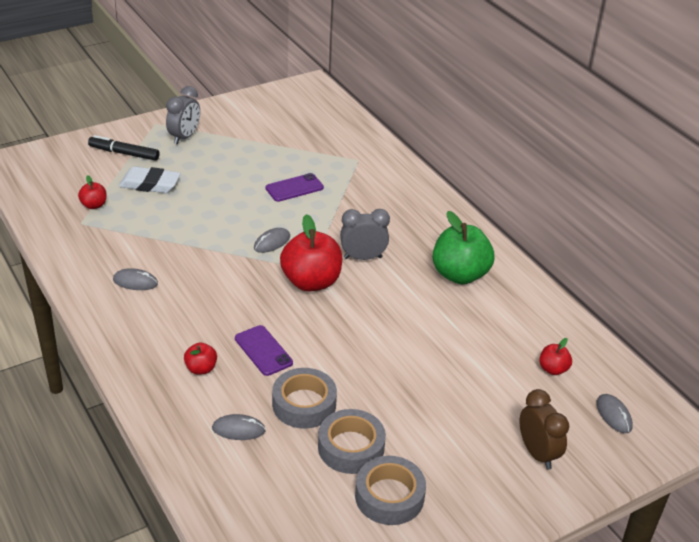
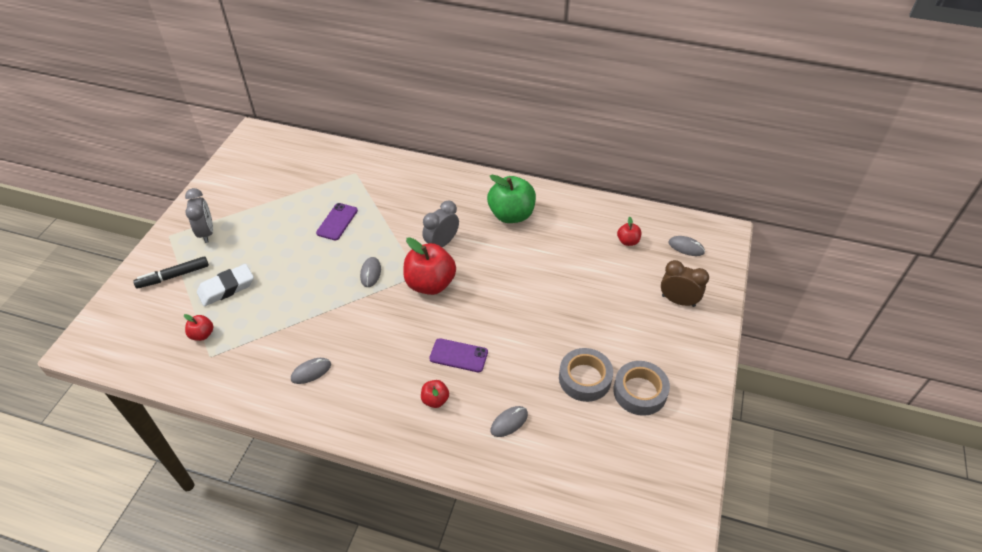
camera: 40 degrees left, 10 degrees up
grey tape [272,368,337,429] -> none

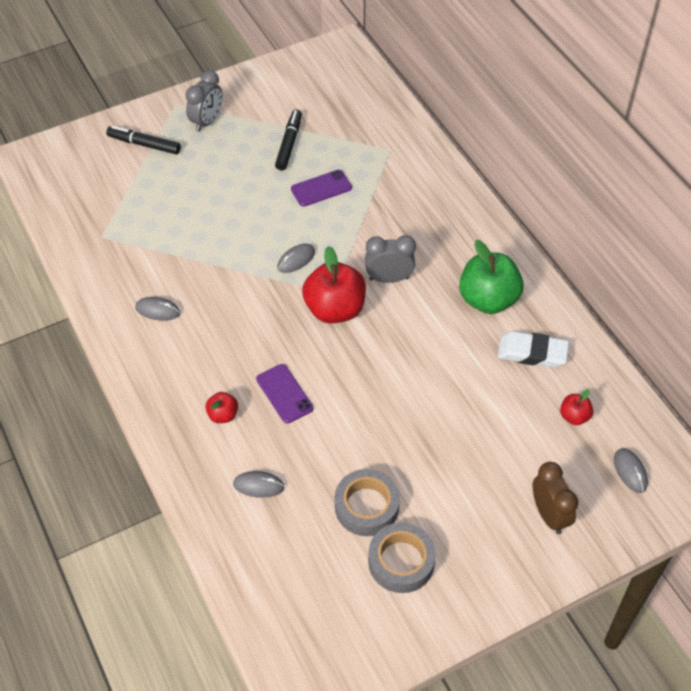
camera: 45 degrees right, 5 degrees up
red apple [184,314,213,341] -> none
white eraser [197,264,254,306] -> white eraser moved to [497,331,569,368]
none -> black marker [275,109,302,170]

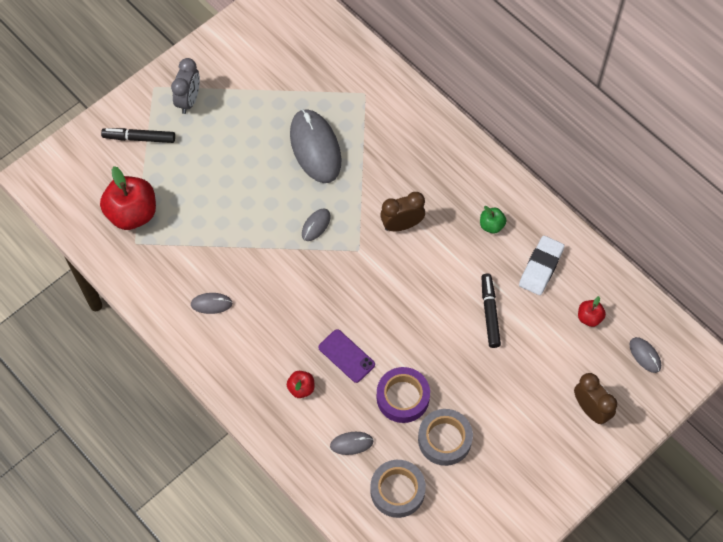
camera: 15 degrees left, 10 degrees up
black marker [275,109,302,170] -> black marker moved to [482,274,501,348]
purple phone [291,170,352,207] -> grey mouse [290,109,341,183]
red apple [302,246,366,323] -> red apple moved to [100,166,156,230]
grey clock [365,235,416,283] -> brown clock [380,192,425,231]
grey tape [368,523,436,593] -> grey tape moved to [370,460,426,518]
green apple [459,240,524,314] -> green apple [480,206,506,234], size x0.48
white eraser [497,331,569,368] -> white eraser turned 60 degrees counterclockwise [519,236,565,295]
none -> purple tape [377,367,430,423]

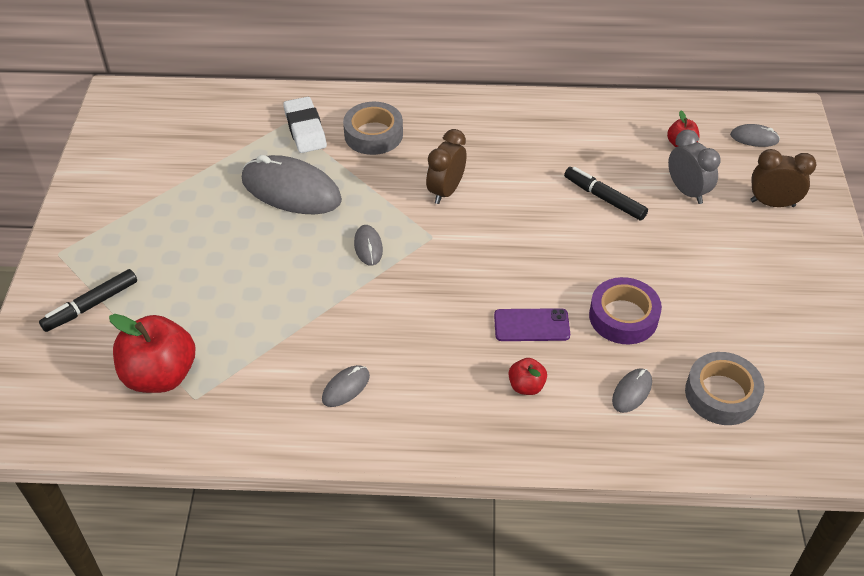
camera: 45 degrees left, 15 degrees down
grey clock [171,58,200,114] -> grey clock moved to [668,130,721,204]
grey tape [418,409,473,466] -> grey tape moved to [343,102,403,155]
green apple [480,206,506,234] -> none
white eraser [519,236,565,295] -> white eraser moved to [283,97,327,153]

